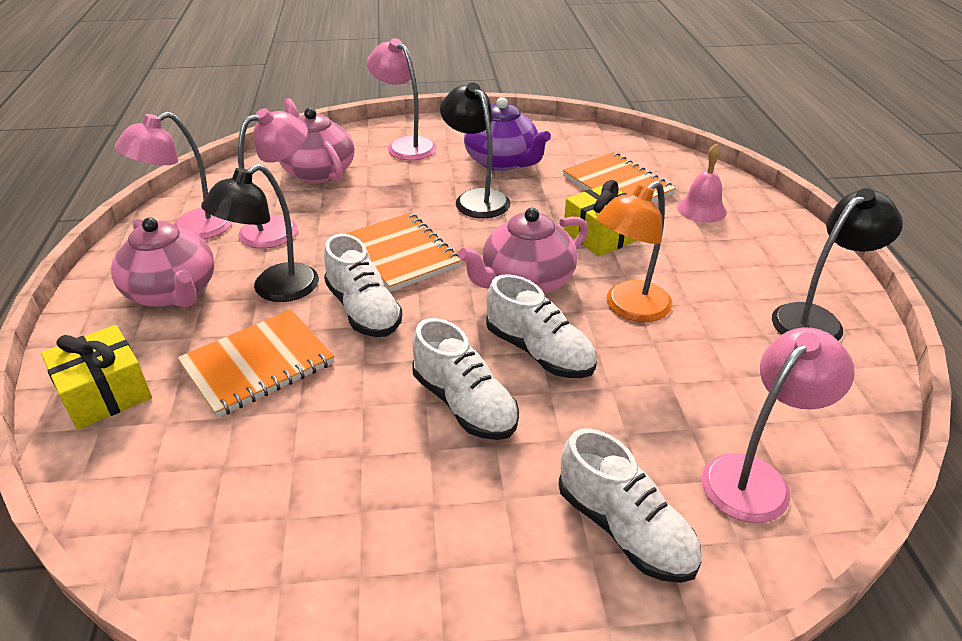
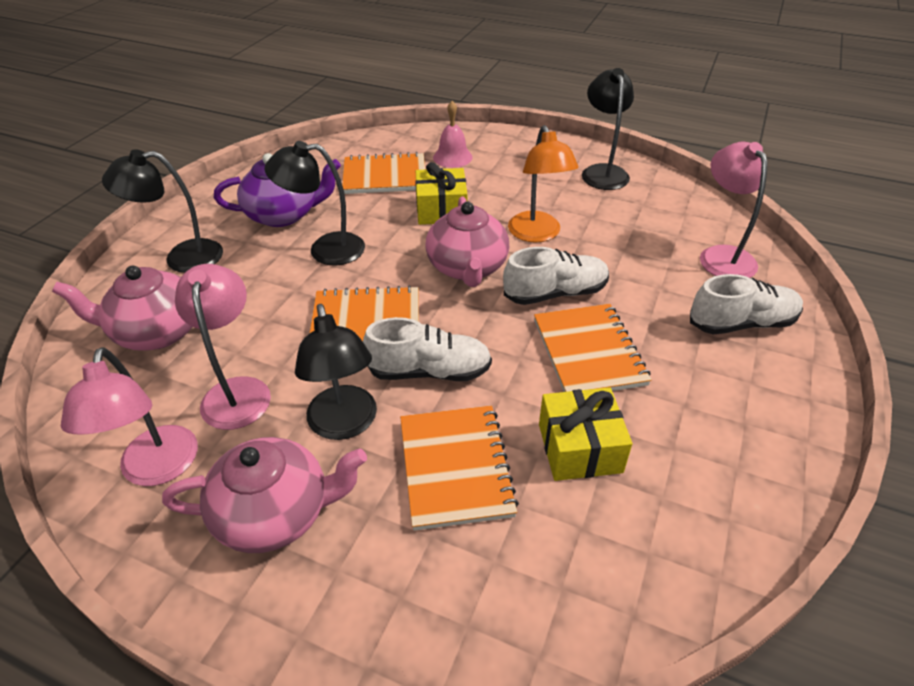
camera: 60 degrees left, 5 degrees up
yellow gift [41,325,152,430] -> yellow gift moved to [539,387,632,481]
pink lamp [367,38,437,160] -> black lamp [102,149,223,273]
white shoe [412,318,519,440] -> orange notebook [534,304,652,392]

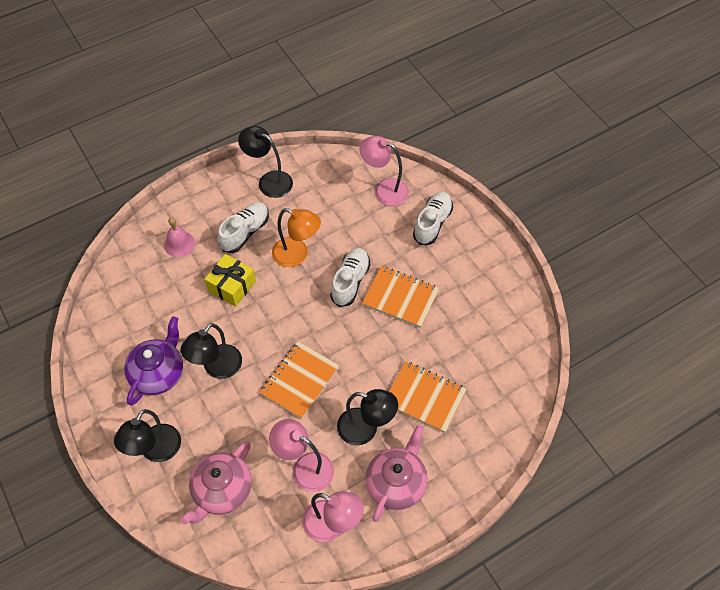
camera: 55 degrees left, 15 degrees up
orange notebook [342,152,425,194] -> none
white shoe [363,317,492,381] -> white shoe moved to [218,202,269,253]
pink teapot [425,197,509,287] -> none
yellow gift [539,387,632,481] -> none

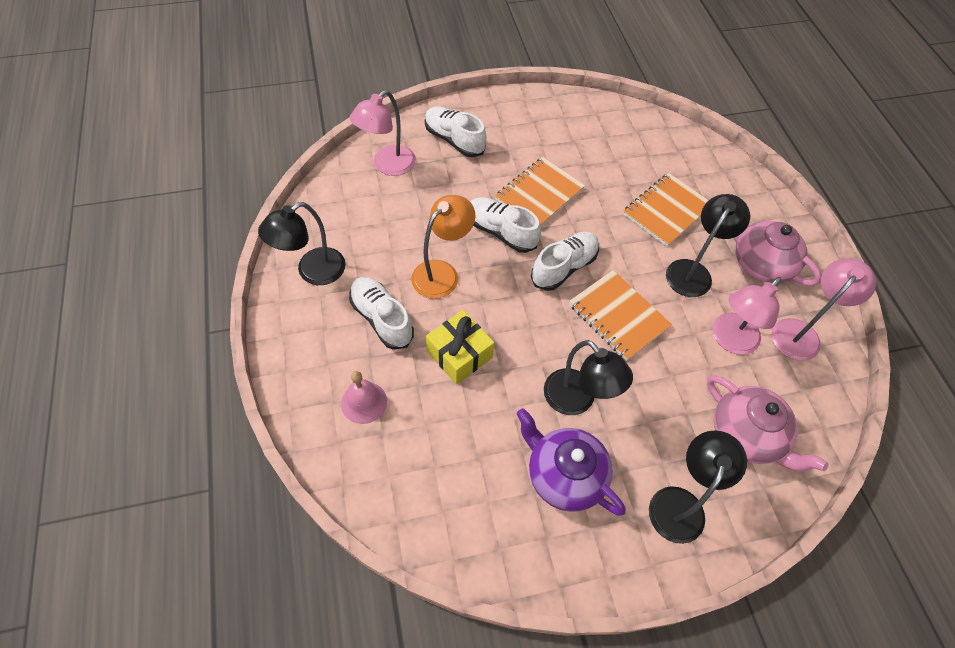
camera: 75 degrees left, 0 degrees up
black lamp [114,409,181,462] -> black lamp turned 105 degrees counterclockwise [649,430,747,544]
none -> white shoe [531,232,599,291]

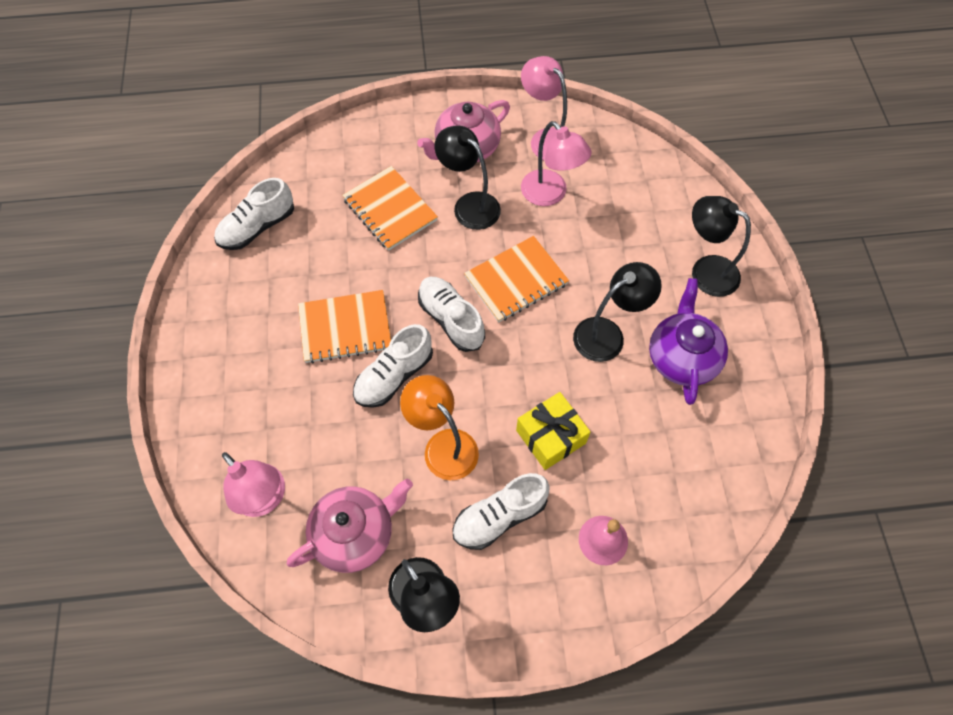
camera: 80 degrees left, 5 degrees up
white shoe [425,106,486,157] -> white shoe moved to [214,178,294,250]
orange notebook [495,157,585,227] -> orange notebook turned 60 degrees counterclockwise [298,290,391,363]
purple teapot [516,408,626,516] -> purple teapot turned 135 degrees clockwise [649,278,728,405]
pink teapot [707,375,829,471] -> pink teapot moved to [287,478,413,573]

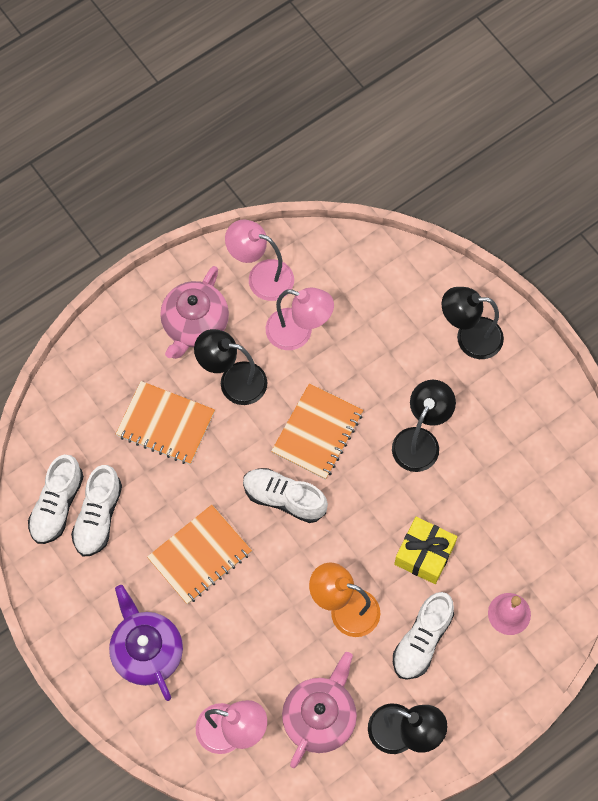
camera: 30 degrees left, 5 degrees up
white shoe [353,324,433,408] -> white shoe moved to [71,465,122,557]
purple teapot [649,278,728,405] -> purple teapot moved to [109,585,183,701]

